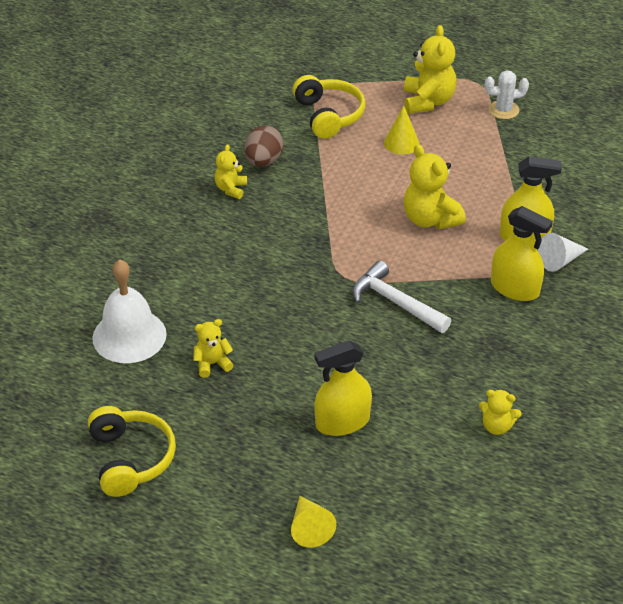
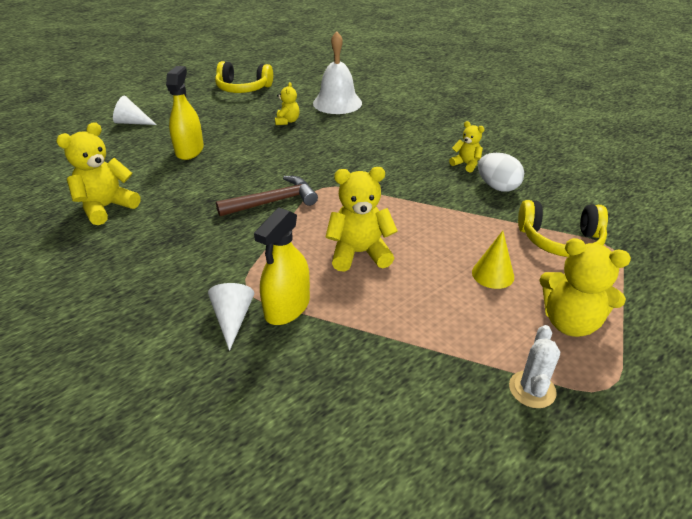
camera: 115 degrees right, 5 degrees down
brown egg [245,125,283,167] -> white egg [478,153,524,192]
yellow cone [291,496,336,548] -> white cone [113,96,157,125]
white hammer [352,261,451,333] -> brown hammer [216,176,318,216]
yellow teddy bear [479,390,522,435] -> yellow teddy bear [56,122,140,225], size x1.76
yellow spray bottle [491,206,553,301] -> none

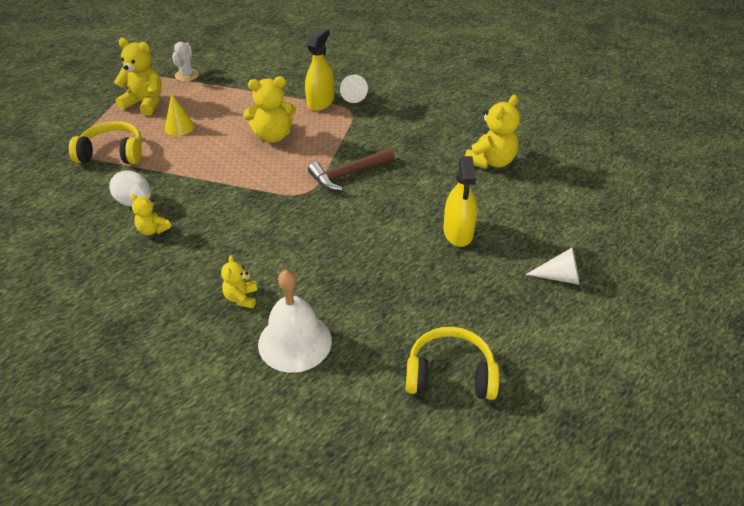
camera: 175 degrees right, 5 degrees up
yellow teddy bear [275,82,300,125] -> yellow teddy bear moved to [221,255,257,309]

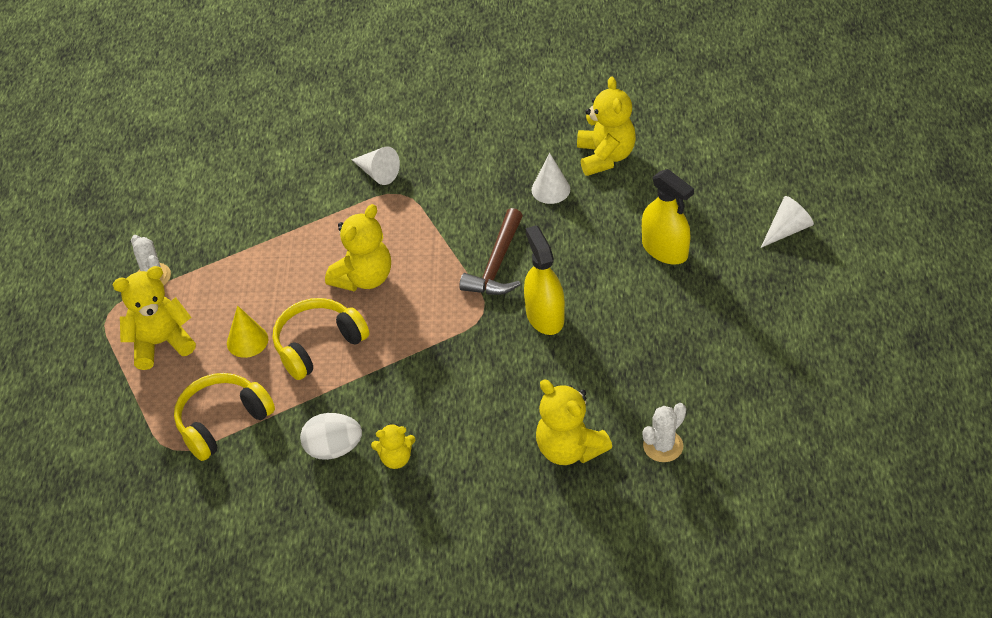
camera: 40 degrees left, 5 degrees up
yellow teddy bear [221,255,257,309] -> yellow teddy bear [536,380,612,465], size x1.76
white bell [258,270,332,373] -> white cactus [643,403,686,462]
yellow spray bottle [305,28,334,111] -> yellow spray bottle moved to [524,225,565,335]
yellow headphones [406,327,499,400] -> yellow headphones moved to [273,298,369,380]
none -> white cone [531,153,570,204]

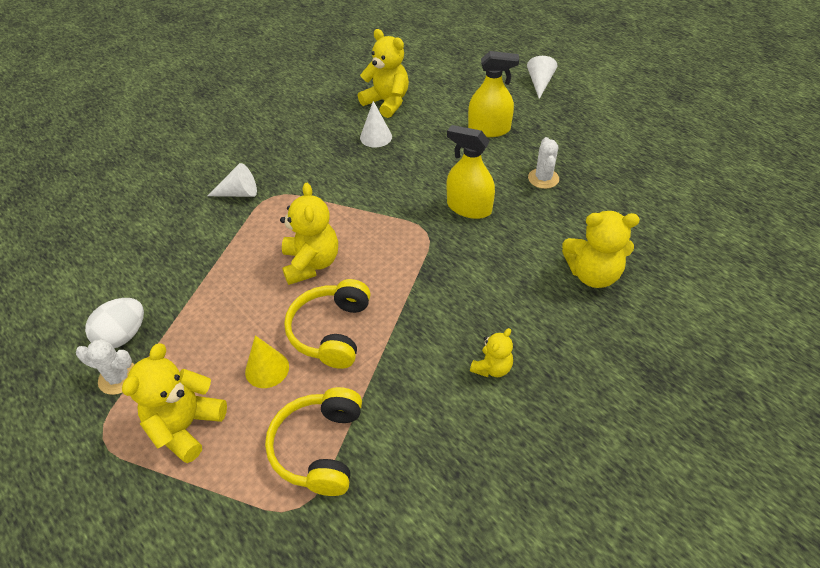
camera: 45 degrees left, 0 degrees up
white egg [300,413,362,460] -> white egg moved to [85,298,144,348]
brown hammer [459,208,523,295] -> none
white cactus [643,403,686,462] -> white cactus moved to [528,137,559,189]

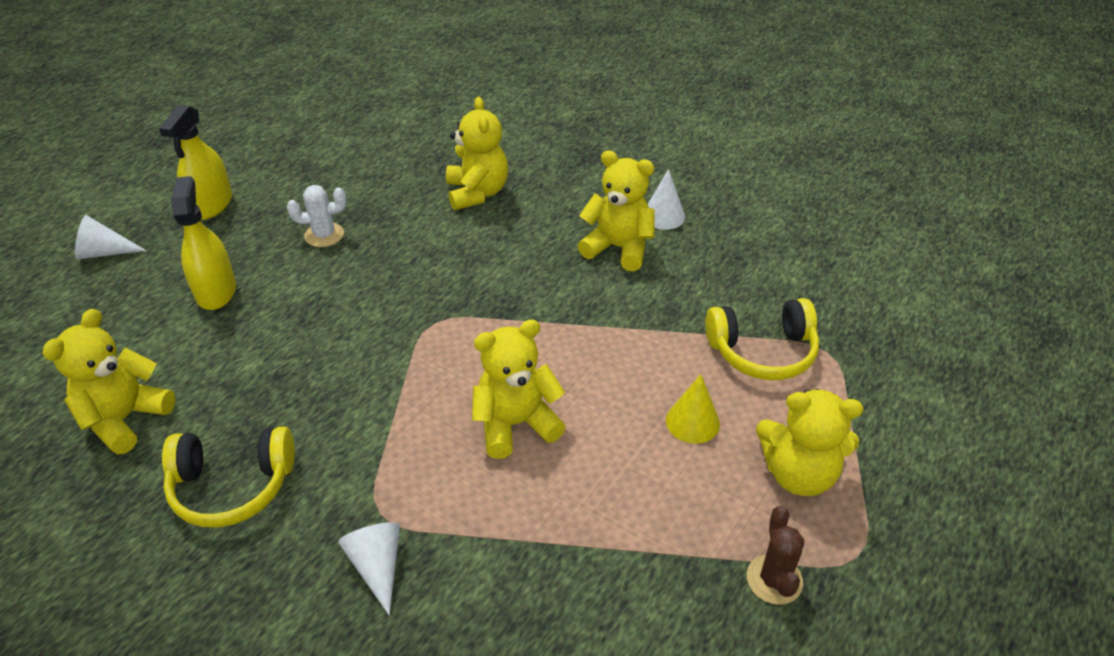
camera: 105 degrees left, 5 degrees down
white cactus [76,339,135,395] -> brown cactus [747,506,804,605]
white egg [85,298,144,348] -> none
yellow headphones [284,279,371,369] -> yellow headphones moved to [162,427,295,527]
white cone [360,101,392,147] -> white cone moved to [648,169,685,230]
yellow spray bottle [447,125,495,219] -> yellow spray bottle moved to [159,105,232,220]
yellow teddy bear [470,328,513,377] -> yellow teddy bear [578,150,655,271], size x1.76

